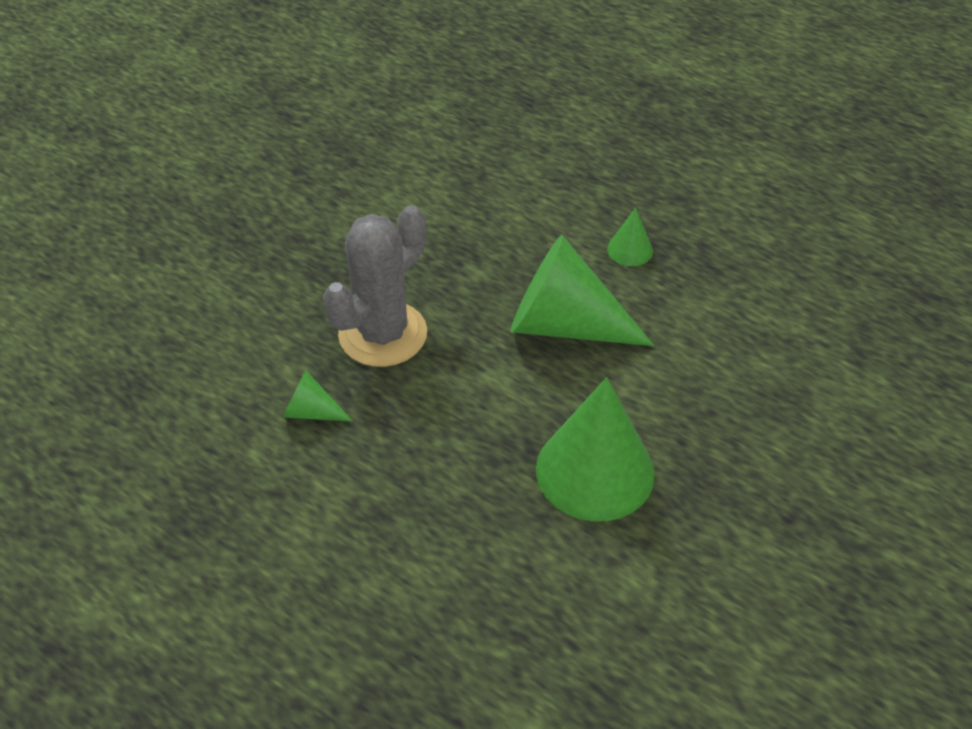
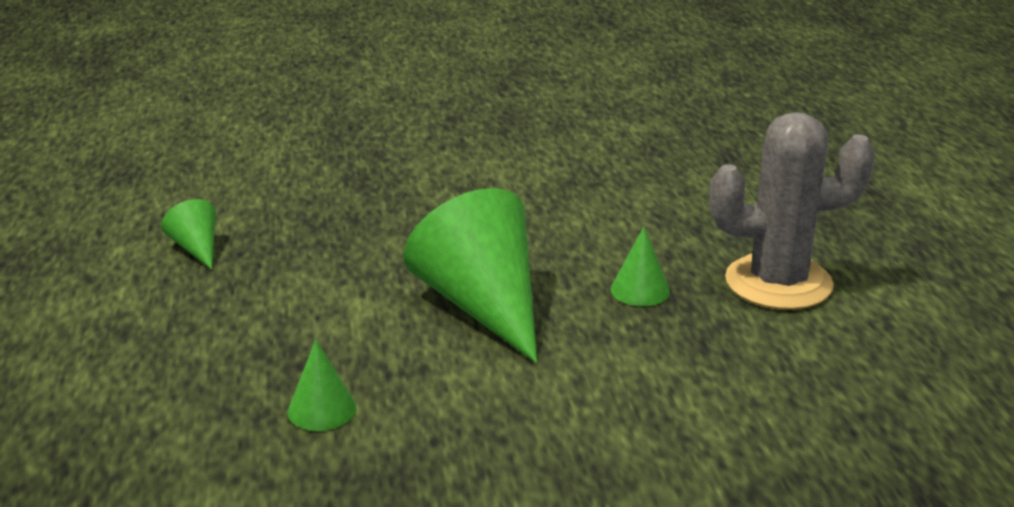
camera: 45 degrees right, 20 degrees down
grey cactus [323,205,427,367] -> grey cactus moved to [710,112,875,310]
green cone [536,377,655,522] -> green cone [288,339,356,431], size x0.45

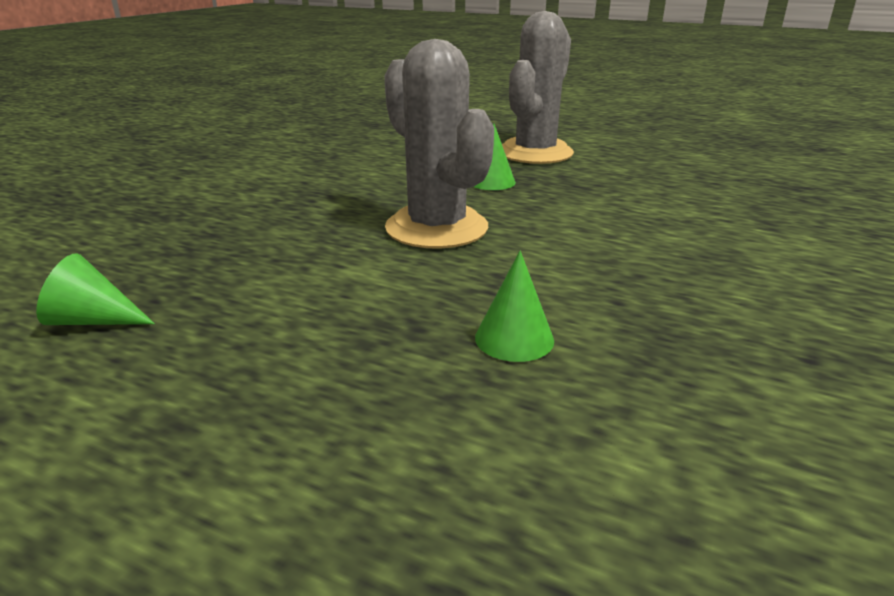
camera: 55 degrees left, 0 degrees up
green cone [403,188,537,363] -> grey cactus [384,39,494,249]

